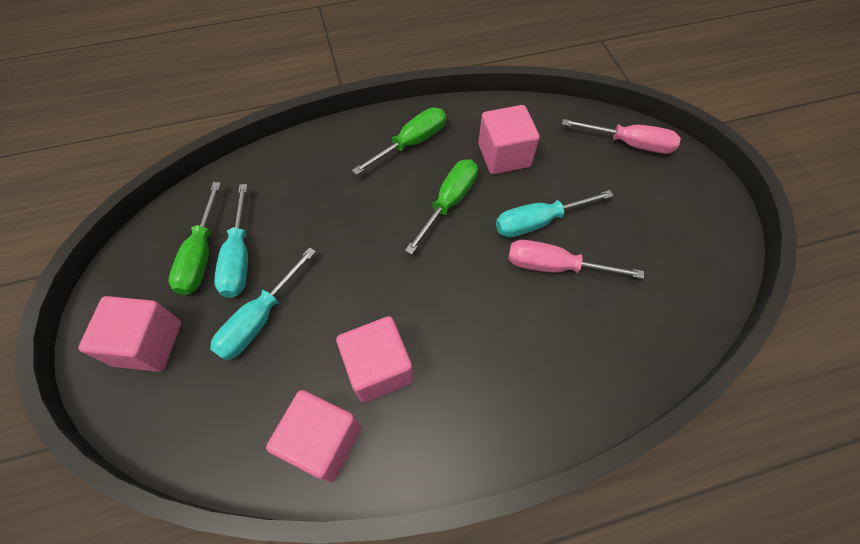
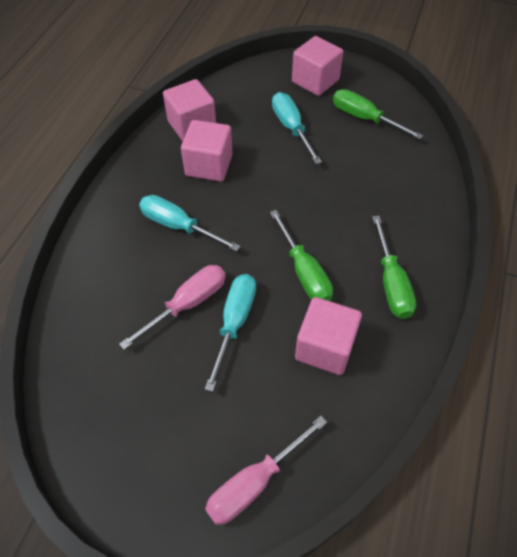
camera: 125 degrees right, 5 degrees down
turquoise screwdriver [214,184,248,298] -> turquoise screwdriver moved to [139,195,241,252]

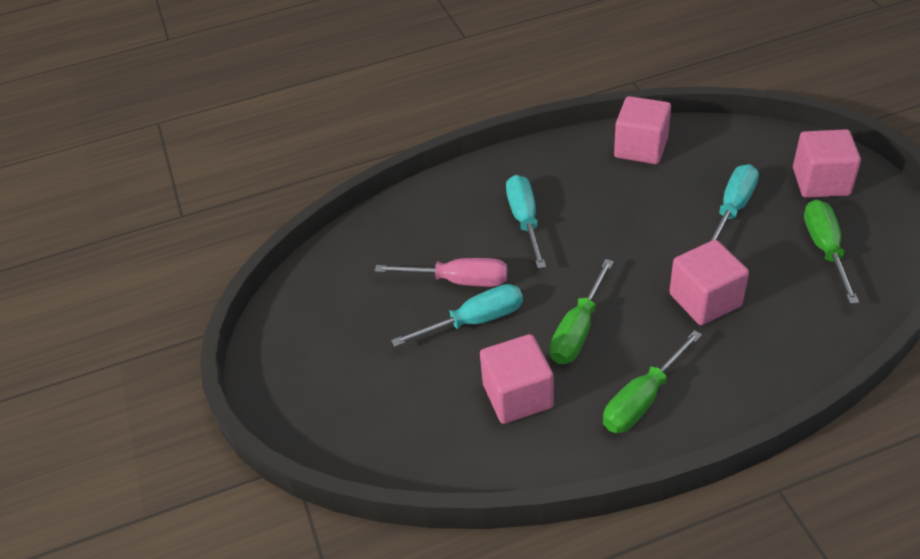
camera: 55 degrees right, 10 degrees down
pink cube [181,120,233,182] -> pink cube moved to [669,240,749,325]
pink screwdriver [205,416,327,525] -> none

